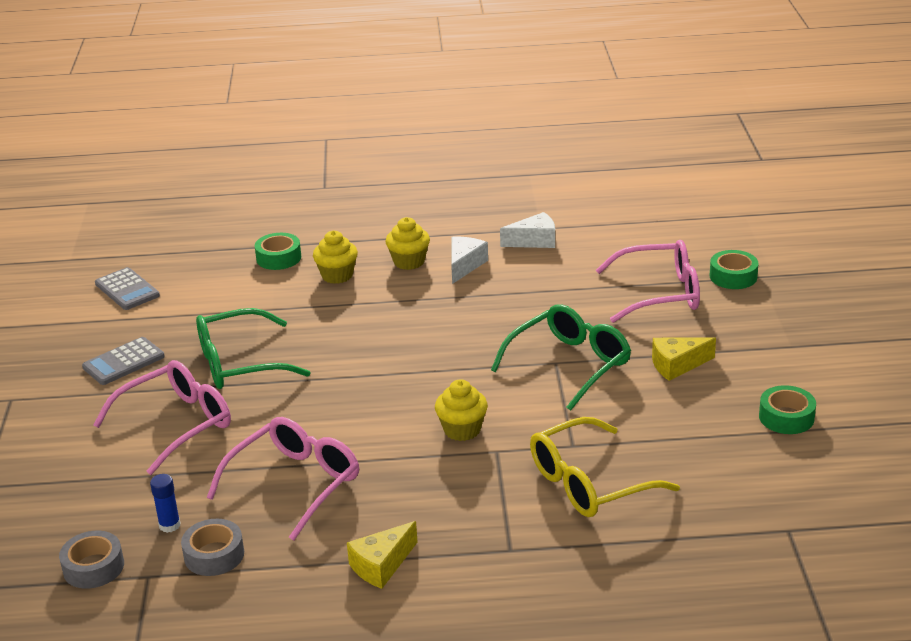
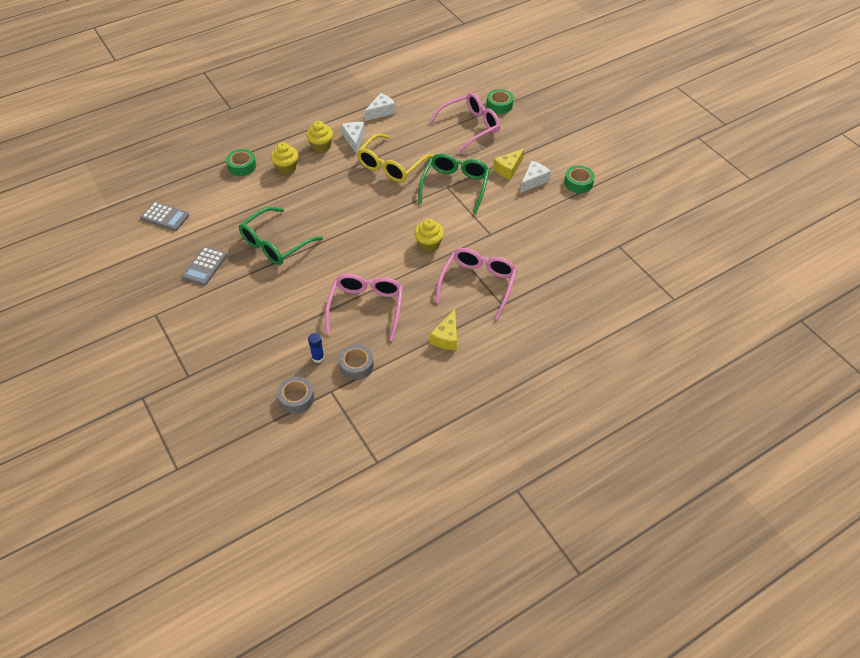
camera: 30 degrees left, 20 degrees up
pink glasses [93,360,231,475] -> pink glasses moved to [435,248,517,320]
yellow glasses [530,417,680,517] -> yellow glasses moved to [357,133,433,182]
none -> white cheese [520,161,551,193]

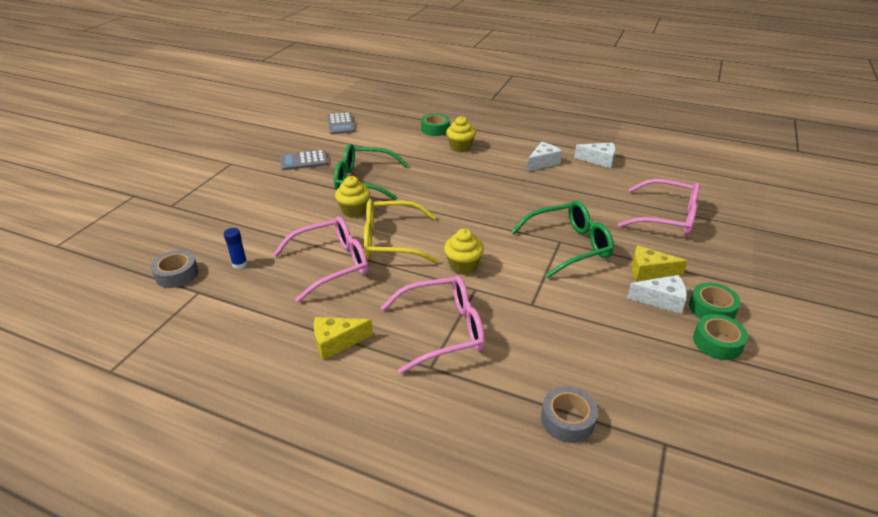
camera: 55 degrees right, 15 degrees down
yellow cupcake [306,121,333,153] -> yellow cupcake moved to [335,176,370,218]
grey tape [338,344,374,380] -> grey tape moved to [541,386,598,443]
yellow glasses [357,133,433,182] -> yellow glasses moved to [364,200,439,263]
green tape [486,89,513,114] -> green tape moved to [689,282,741,319]

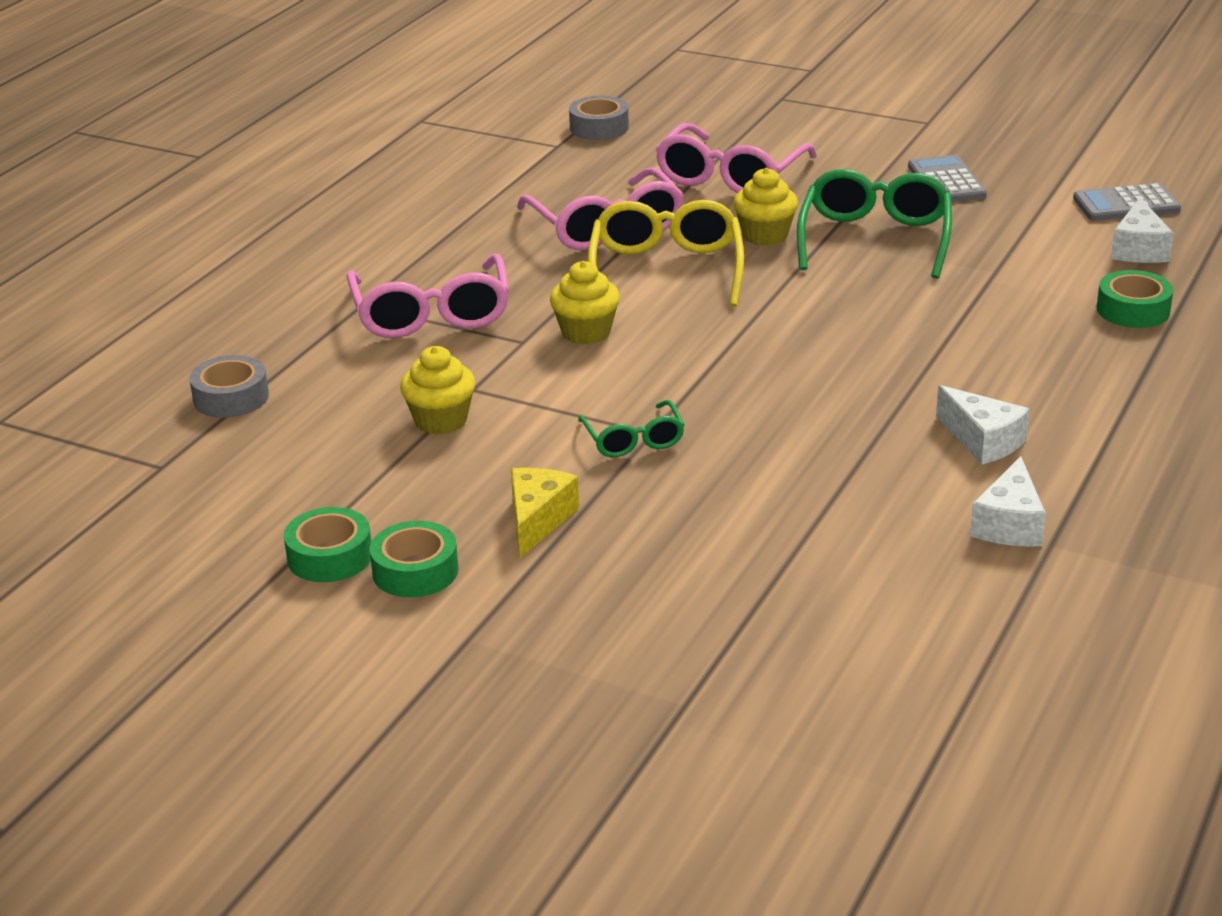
camera: 95 degrees right, 5 degrees down
blue glue stick [224,228,247,269] -> none
yellow cheese [314,317,373,360] -> none
yellow cupcake [446,116,476,153] -> yellow cupcake moved to [400,346,476,435]
green glasses [511,201,614,278] -> green glasses [578,400,685,457], size x0.55
pink glasses [618,179,700,236] -> pink glasses moved to [655,123,817,193]
white cheese [627,275,687,314] -> white cheese moved to [1111,197,1174,263]

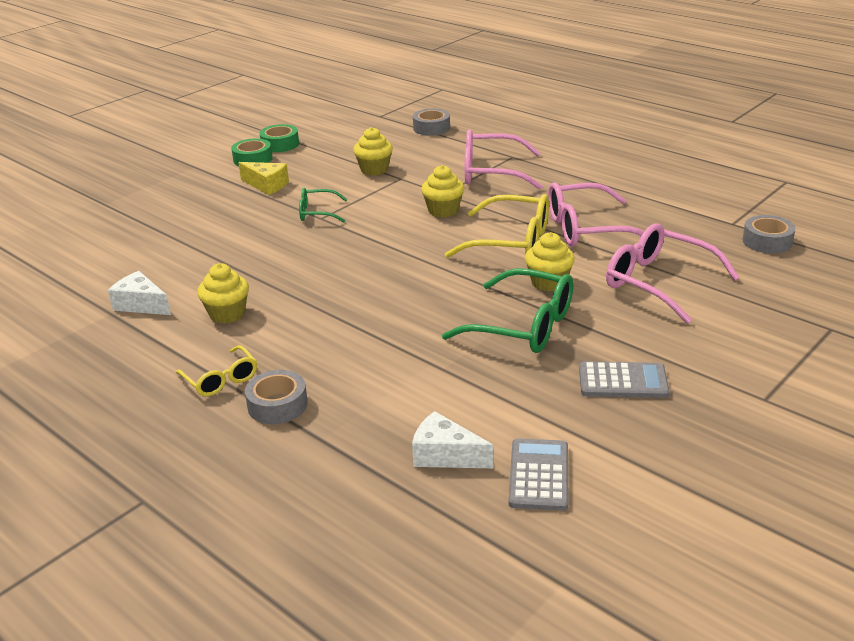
camera: 105 degrees right, 0 degrees up
white cheese [936,385,1030,465] -> yellow cupcake [197,263,249,324]
green tape [1097,270,1173,328] -> none
none -> yellow glasses [176,345,257,396]
none -> grey tape [245,370,308,424]

